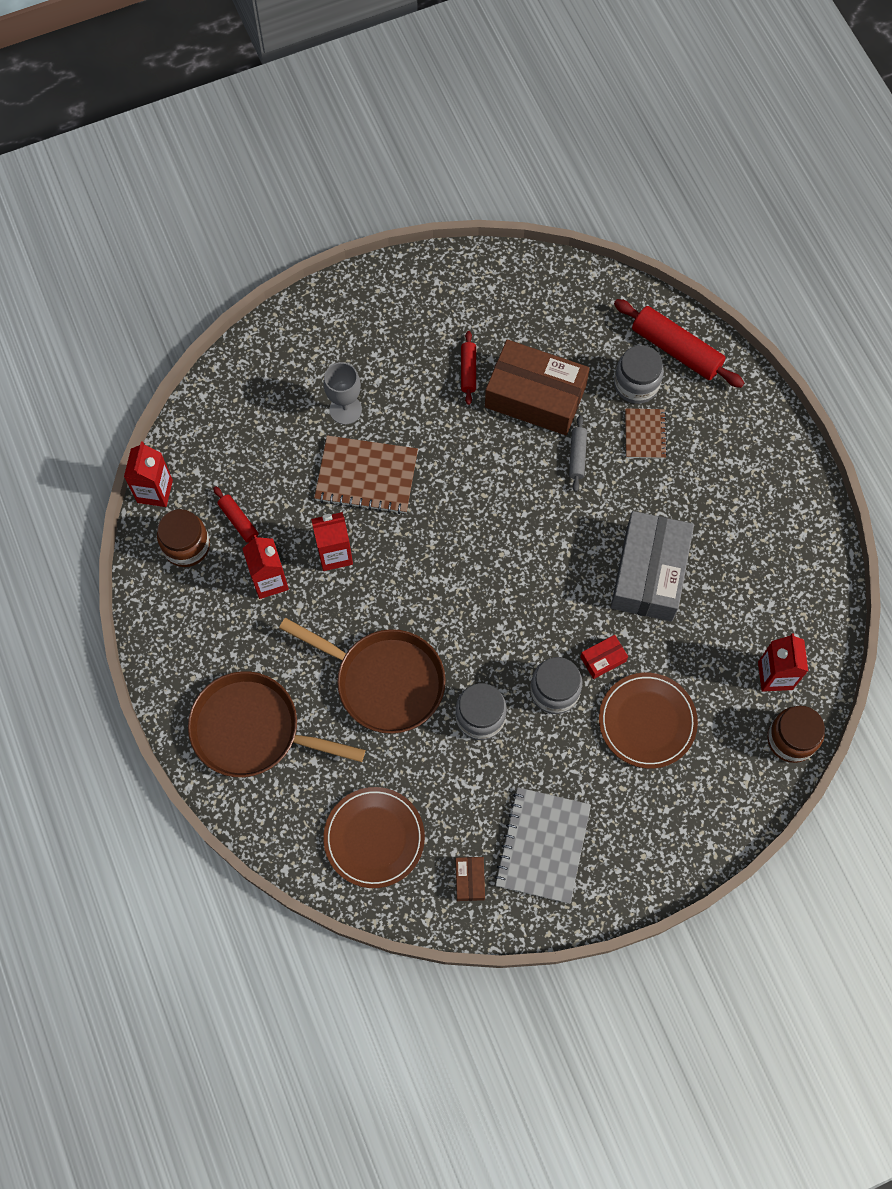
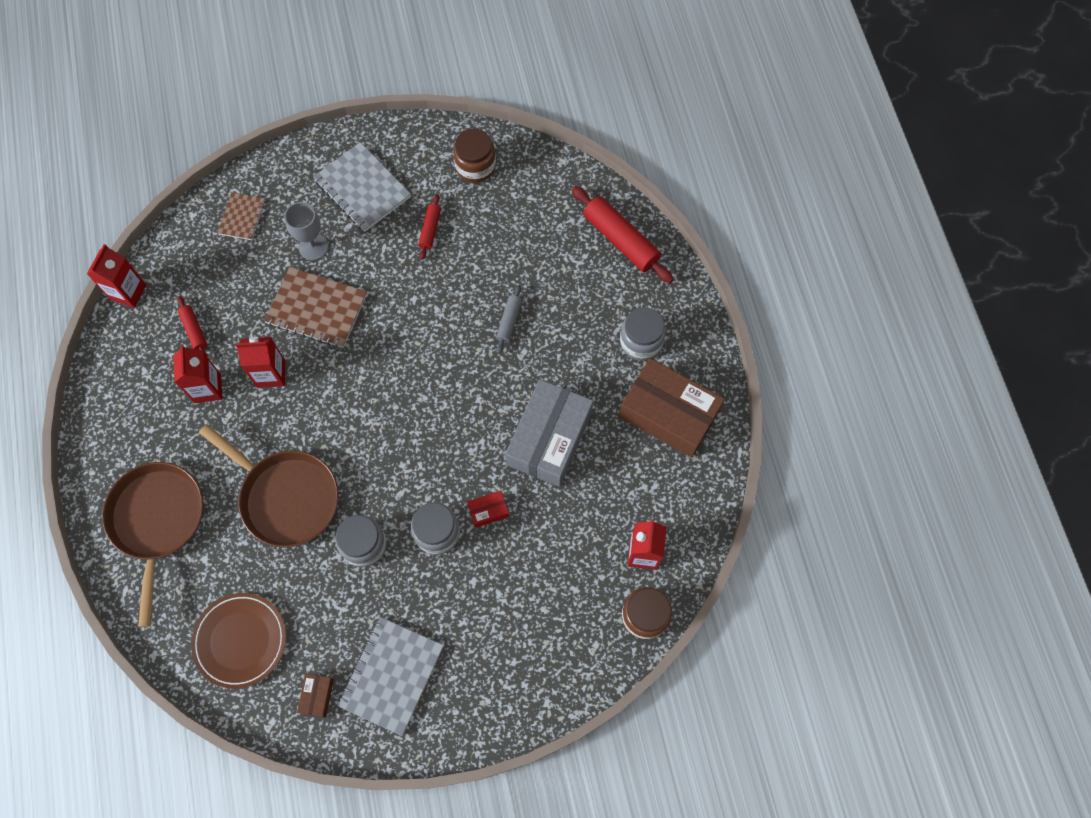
camera: 10 degrees right, 0 degrees up
brown jar [157,509,210,567] -> brown jar moved to [453,128,496,183]
brown pan [188,671,365,777] -> brown pan turned 60 degrees clockwise [102,462,203,627]
brown box [485,339,590,435] -> brown box moved to [619,358,725,458]
brown plate [599,673,698,769] -> none
grey jar [614,345,664,404] -> grey jar moved to [620,307,666,361]
brown notebook [625,408,667,459] -> brown notebook moved to [218,192,266,240]
none -> grey notebook [313,142,411,232]

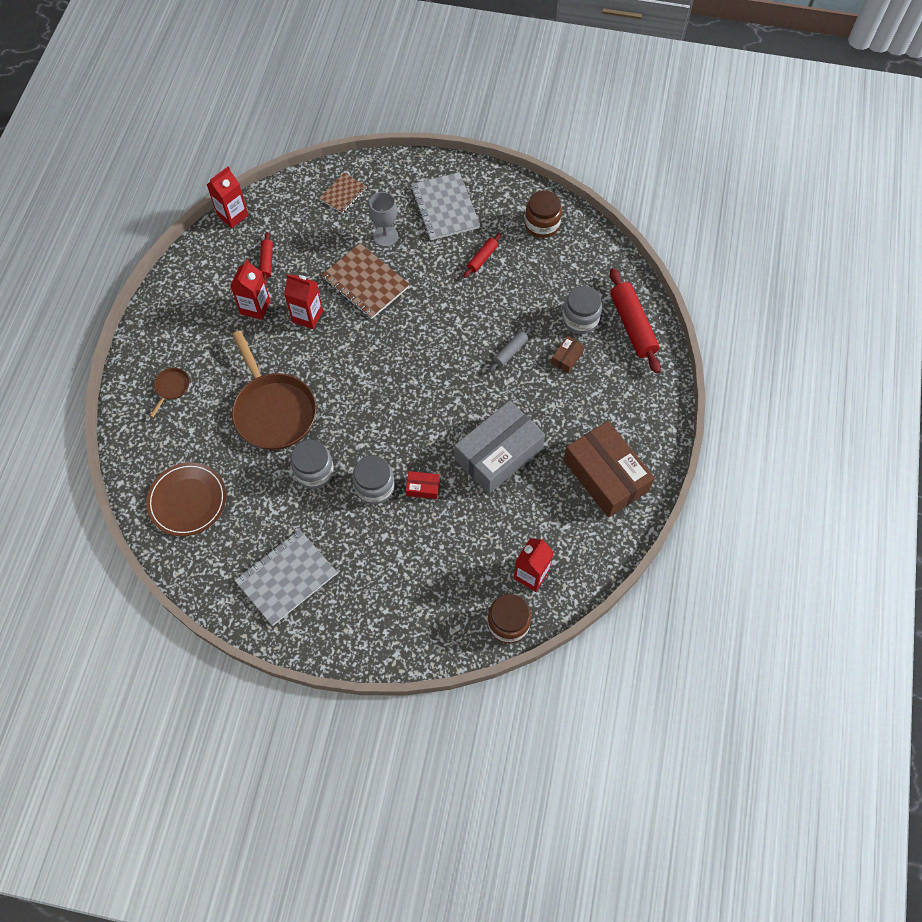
camera: 25 degrees right, 5 degrees down
brown pan [102,462,203,627] -> brown pan [150,368,189,417], size x0.43
brown box [297,674,334,718] -> brown box moved to [551,336,585,373]
grey jar [620,307,666,361] -> grey jar moved to [562,286,602,334]

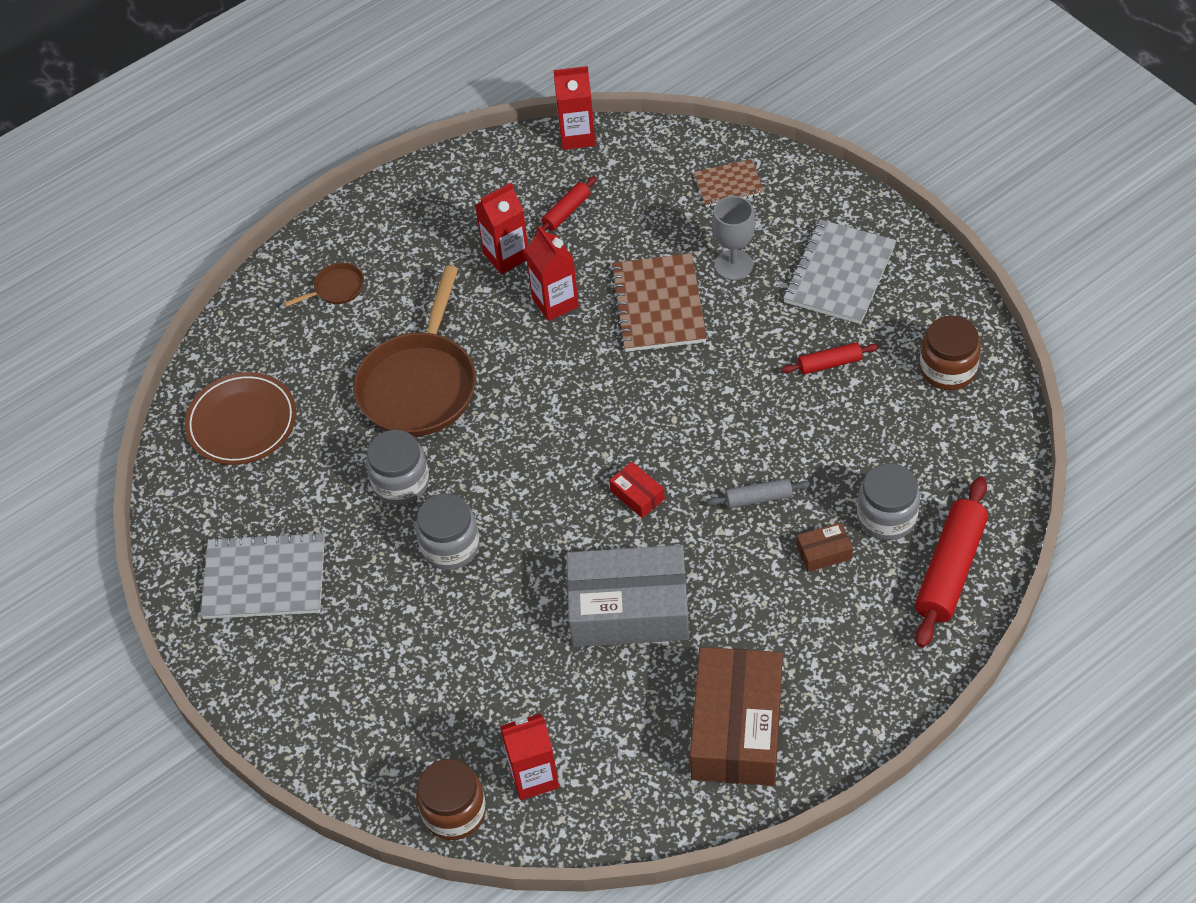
camera: 45 degrees right, 10 degrees down
red box [406,471,440,499] -> red box moved to [609,462,665,518]

